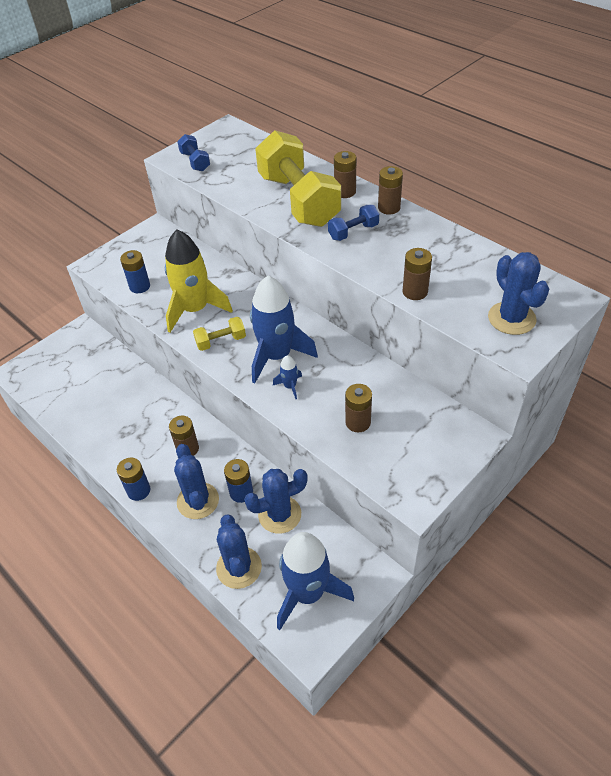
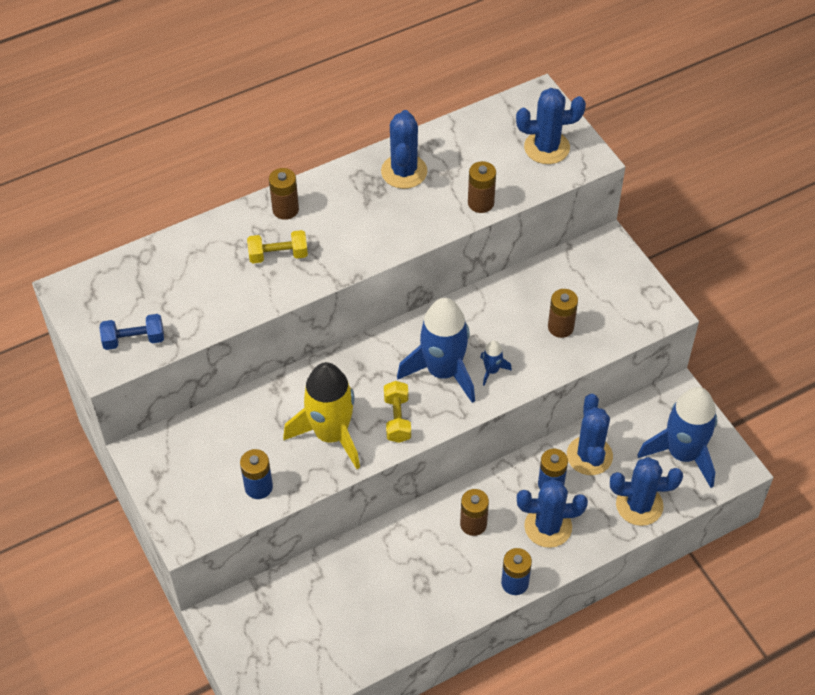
camera: 75 degrees left, 5 degrees up
yellow dumbbell [255,130,341,227] -> yellow dumbbell [247,230,308,263], size x0.43
blue dumbbell [328,205,379,241] -> none
brown battery [378,166,403,215] -> none
none -> blue cactus [381,110,428,189]

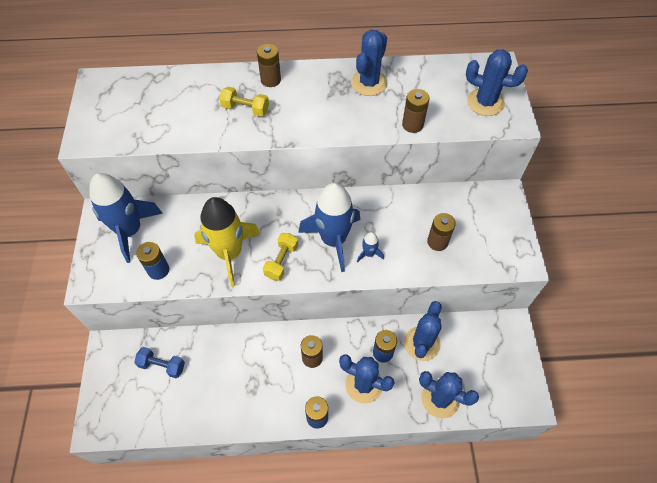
camera: 25 degrees right, 5 degrees up
blue dumbbell [100,314,164,350] -> blue dumbbell moved to [134,347,185,378]
blue rocket [638,387,717,488] -> blue rocket moved to [89,173,163,263]

